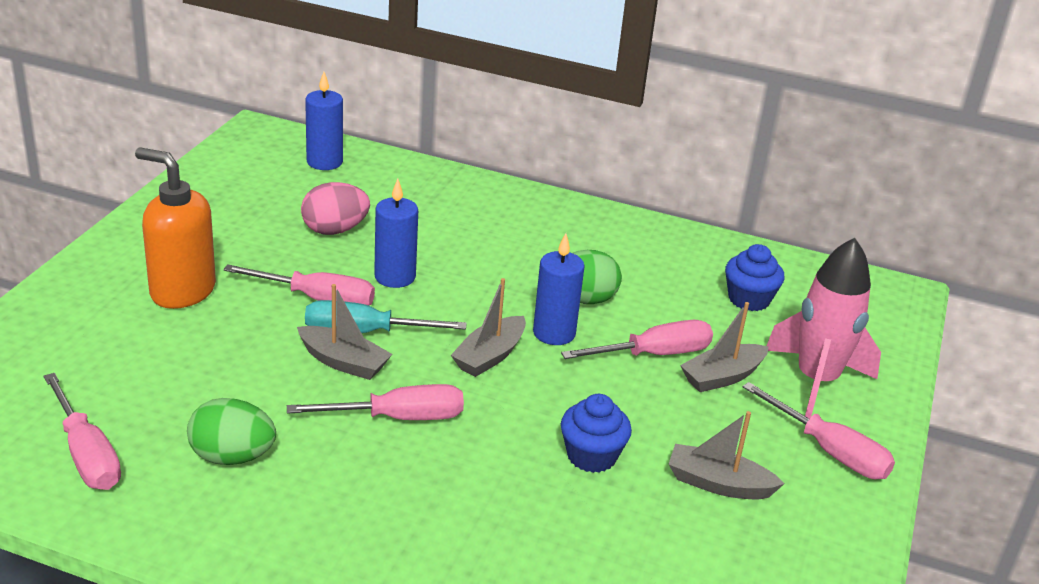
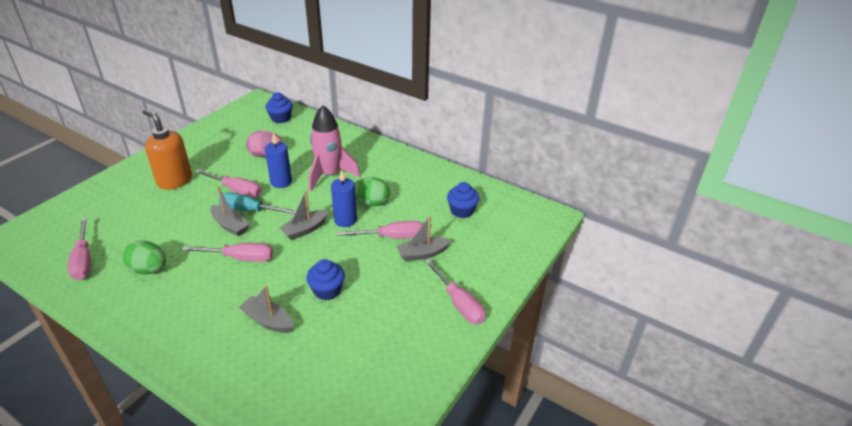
camera: 15 degrees right, 5 degrees up
blue candle [305,72,343,170] -> blue cupcake [266,92,293,123]
grey boat [668,411,784,499] -> grey boat moved to [239,285,293,333]
pink rocket [767,238,881,419] -> pink rocket moved to [309,105,360,191]

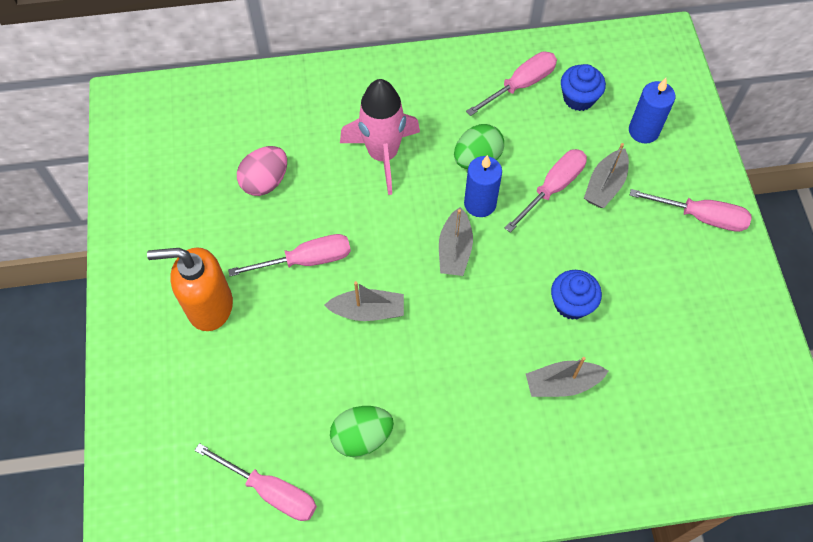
camera: 40 degrees left, 25 degrees up
pink screwdriver [182,243,273,262] -> pink screwdriver moved to [466,51,557,116]
turquoise screwdriver [218,192,296,214] -> none
blue candle [265,132,292,188] -> blue candle moved to [629,78,675,144]
blue cupcake [266,92,293,123] -> none

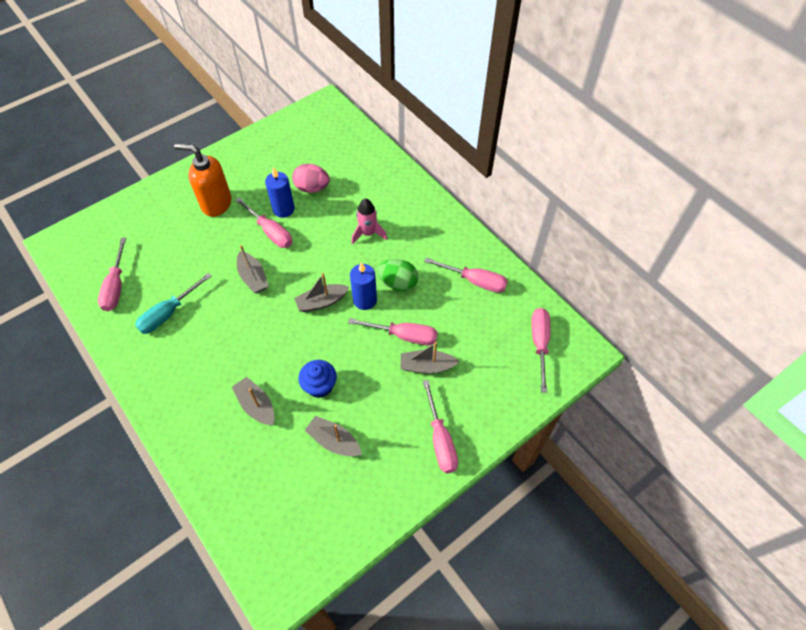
camera: 60 degrees right, 5 degrees down
orange soap dispenser [147,247,233,331] -> orange soap dispenser turned 45 degrees counterclockwise [174,143,232,217]
green egg [330,406,394,457] -> turquoise screwdriver [135,273,212,334]
pink rocket [340,79,420,195] -> pink rocket [351,198,387,245], size x0.62
blue cupcake [561,64,606,111] -> none
blue candle [629,78,675,144] -> blue candle moved to [265,167,295,218]
none -> grey boat [305,416,362,456]
none -> pink screwdriver [531,308,551,393]

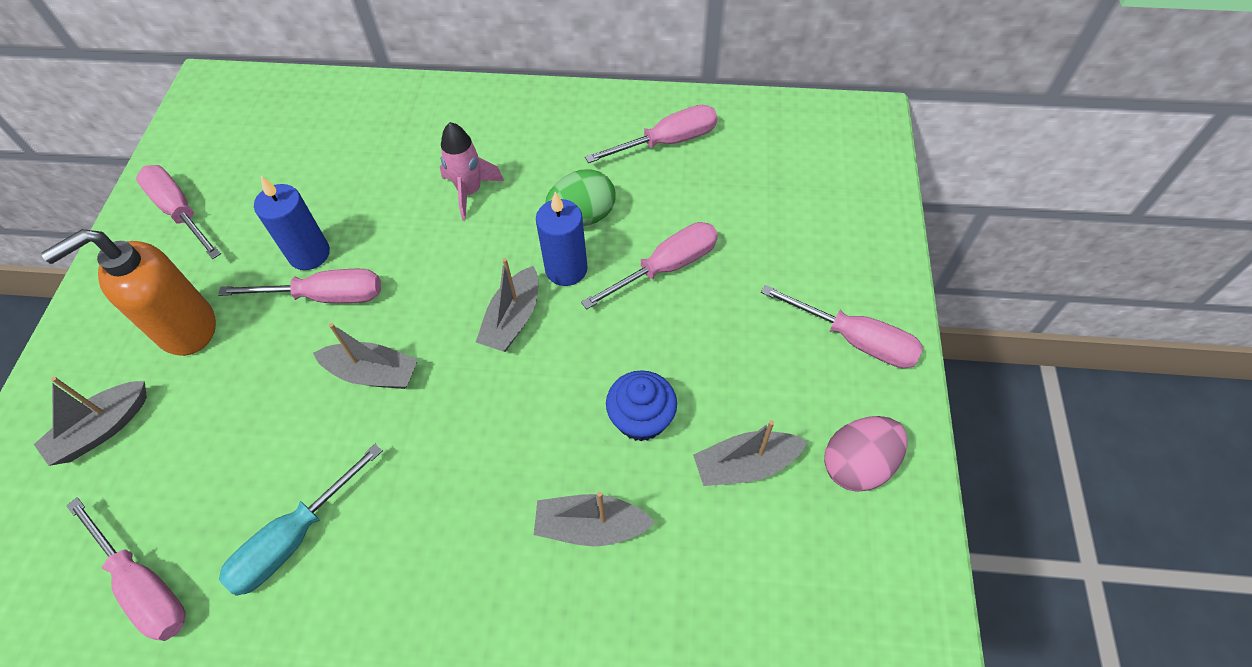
camera: 45 degrees left, 0 degrees up
turquoise screwdriver [135,273,212,334] -> turquoise screwdriver turned 45 degrees clockwise [219,444,383,596]
pink egg [292,164,330,193] -> pink egg moved to [824,416,908,492]
grey boat [401,342,460,373] -> grey boat moved to [34,377,147,466]
pink screwdriver [531,308,551,393] -> pink screwdriver moved to [136,165,221,259]

